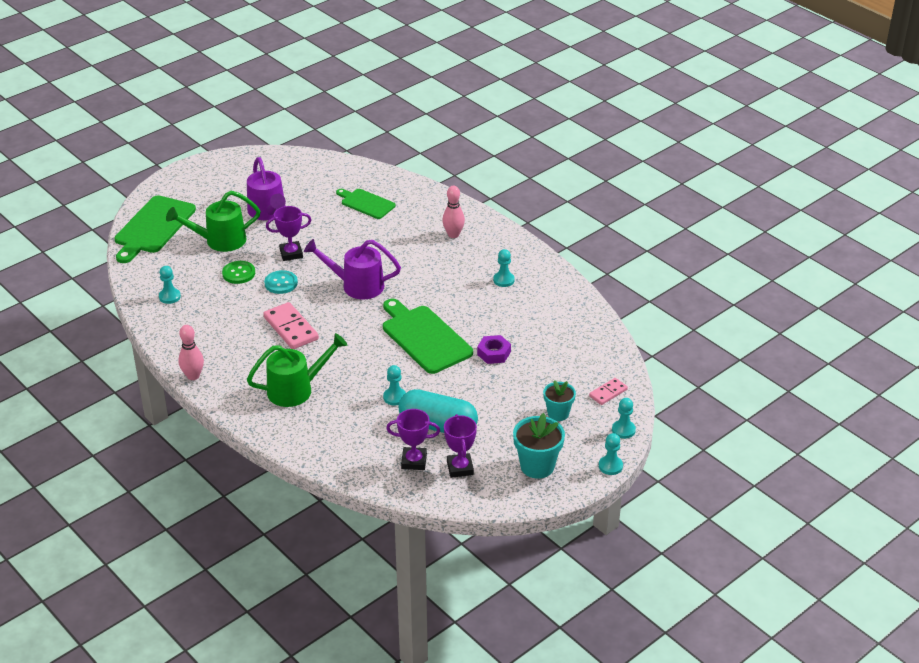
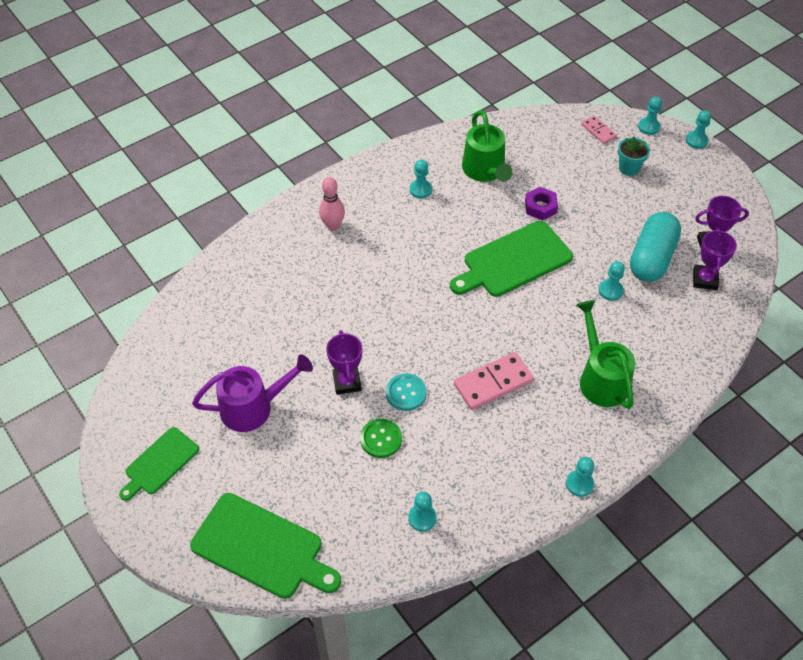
camera: 85 degrees left, 15 degrees up
green watering can [166,191,261,252] -> green watering can moved to [462,110,513,182]
pink bowling pin [178,325,204,380] -> turquoise pawn [566,457,594,497]
purple watering can [304,239,401,299] -> none
green cutting board [336,189,396,219] -> green cutting board moved to [119,427,199,501]
turquoise flower pot [513,413,565,479] -> none

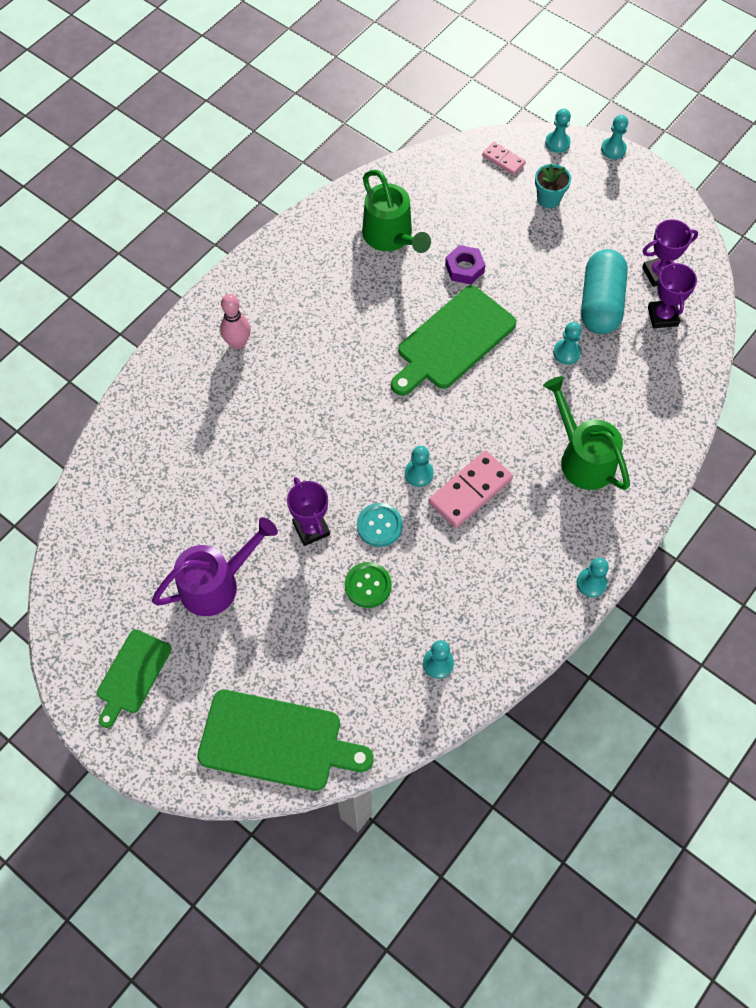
camera: 15 degrees left, 10 degrees up
turquoise pawn [410,160,432,198] -> turquoise pawn moved to [405,446,434,487]

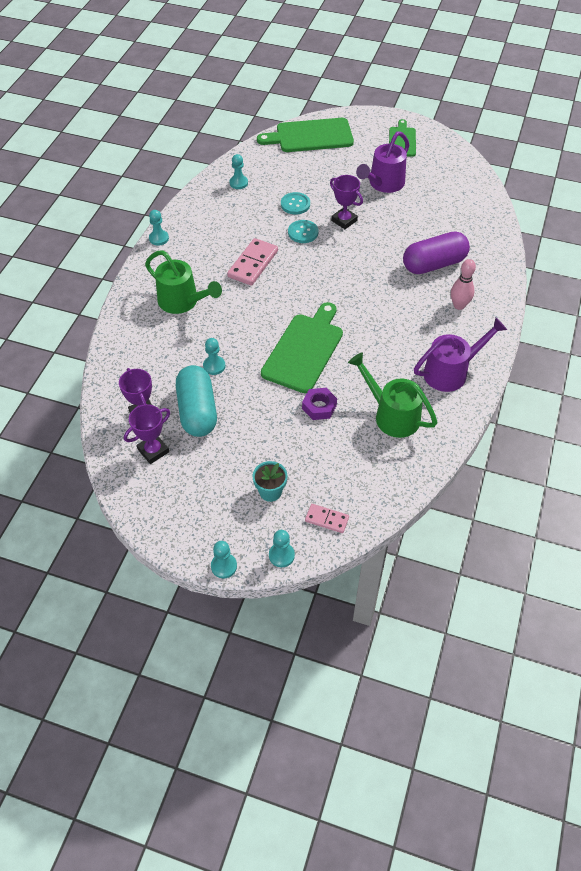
camera: 160 degrees right, 10 degrees down
green button [345,562,392,608] -> turquoise button [281,192,310,215]
turquoise pawn [405,446,434,487] -> none
none -> purple capsule [403,231,470,274]
none -> purple watering can [414,318,507,392]

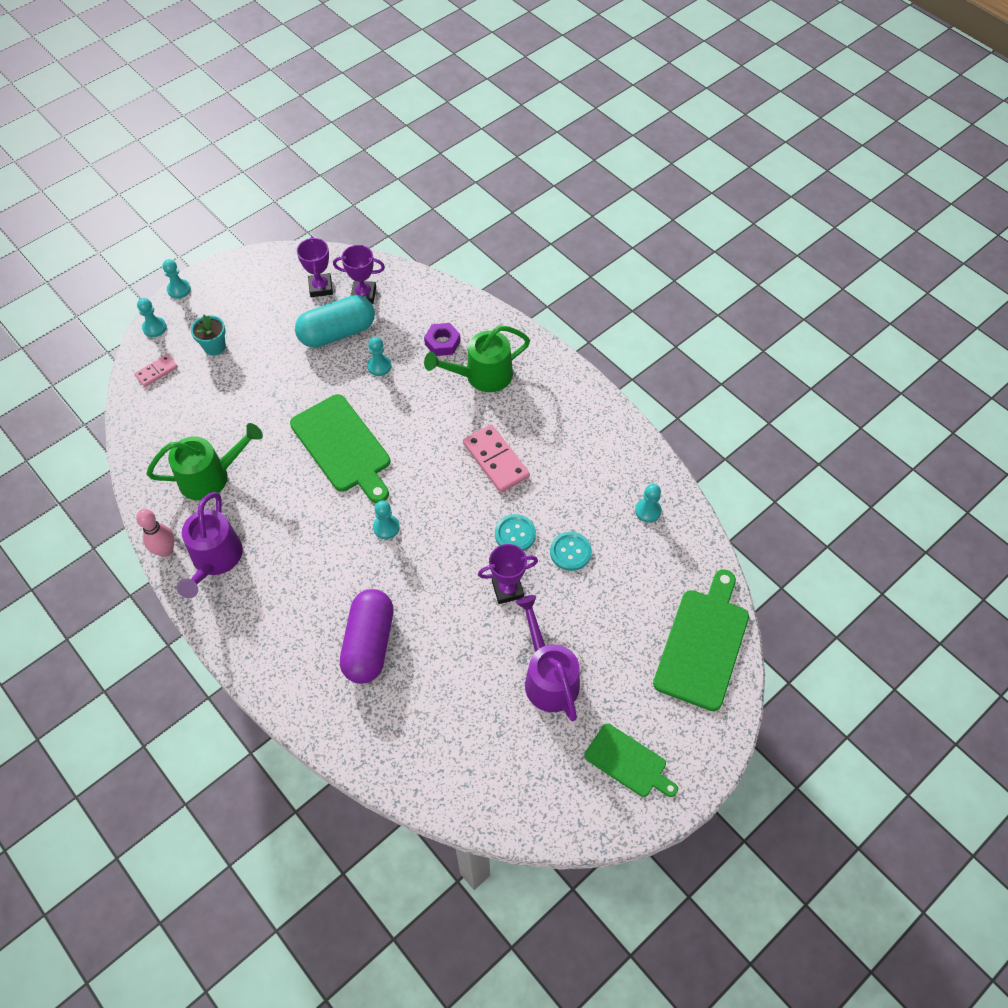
camera: 120 degrees right, 5 degrees up
turquoise pawn [149,210,169,245] -> turquoise pawn moved to [373,500,400,539]
turquoise capsule [176,365,217,437] -> turquoise capsule turned 45 degrees counterclockwise [295,295,375,348]
purple nut [302,388,337,420] -> purple nut moved to [424,323,461,356]
pink bowling pin [451,259,476,310] -> pink bowling pin moved to [136,509,175,557]

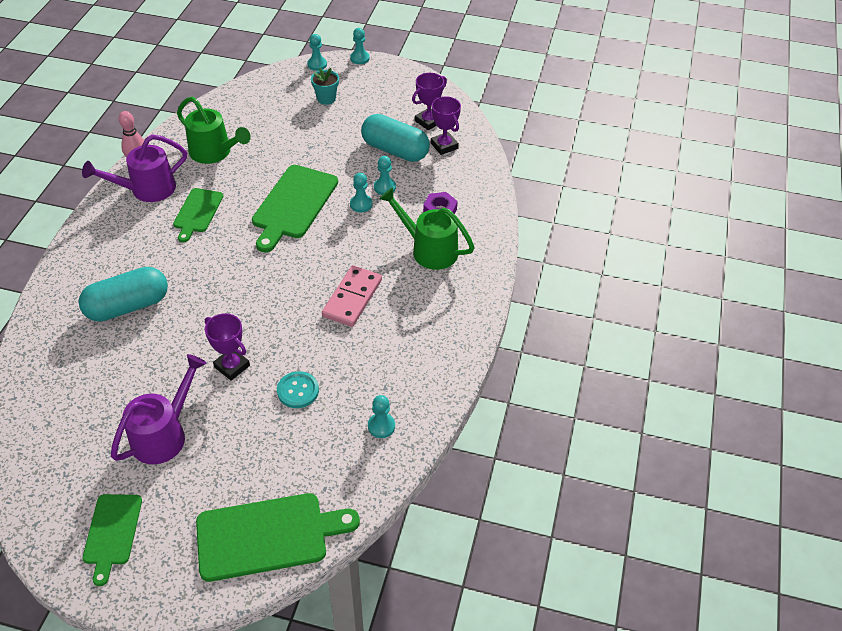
camera: 55 degrees right, 10 degrees down
pink domino [134,354,178,387] -> none
purple capsule [340,589,393,684] -> turquoise capsule [79,267,168,322]
turquoise pawn [373,500,400,539] -> turquoise pawn moved to [350,173,373,212]
turquoise button [495,514,536,551] -> none
none -> green cutting board [173,188,223,242]

